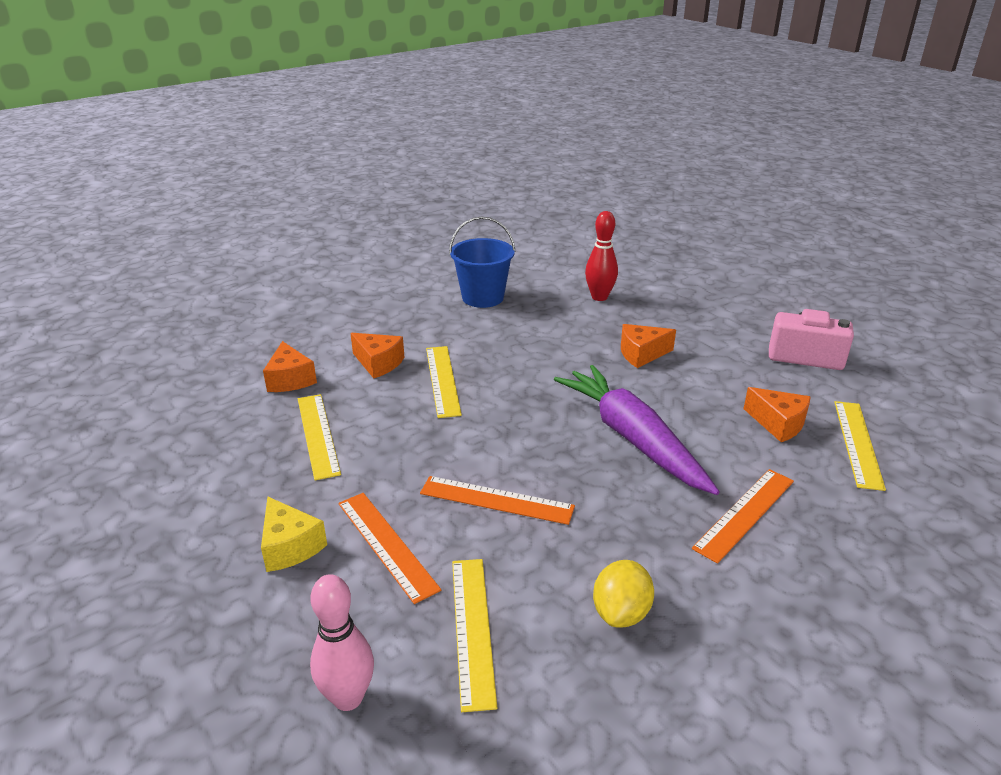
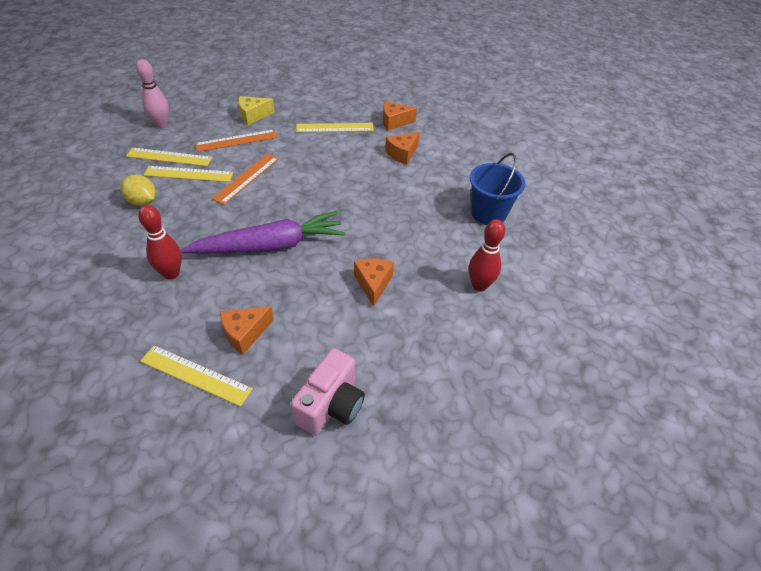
camera: 100 degrees right, 15 degrees up
yellow ruler [426,346,462,418] -> yellow ruler moved to [143,166,233,182]
orange ruler [692,469,794,564] -> red bowling pin [138,205,182,280]

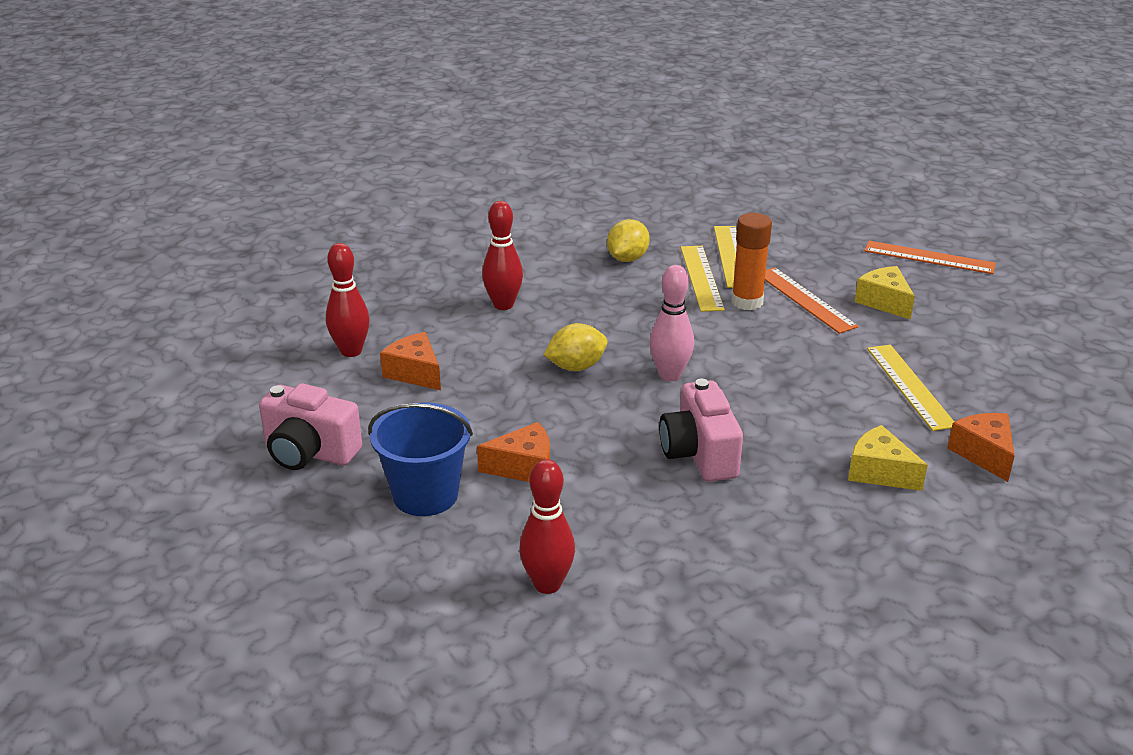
camera: 85 degrees right, 15 degrees down
pink bowling pin [136,59,169,128] -> pink bowling pin moved to [649,265,694,381]
yellow ruler [140,345,253,407] -> red bowling pin [326,243,370,357]
purple carrot [181,211,345,254] -> yellow lemon [544,323,608,371]
orange ruler [212,154,279,205] -> orange ruler moved to [864,241,996,274]
orange cheese [385,132,420,165] -> yellow cheese [848,425,928,491]
blue bucket [470,153,526,225] -> blue bucket moved to [368,402,473,516]
none -> pink camera [659,379,743,482]
none -> orange glue stick [732,213,772,310]

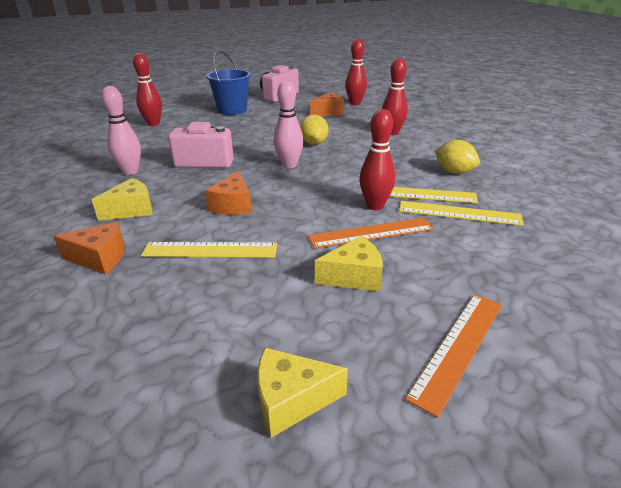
camera: 105 degrees right, 0 degrees up
orange cheese [477,422,550,482] -> orange cheese moved to [205,171,252,215]
orange glue stick [732,213,772,310] -> red bowling pin [359,109,395,210]
none -> pink bowling pin [101,86,141,175]
none -> yellow cheese [257,348,348,438]

